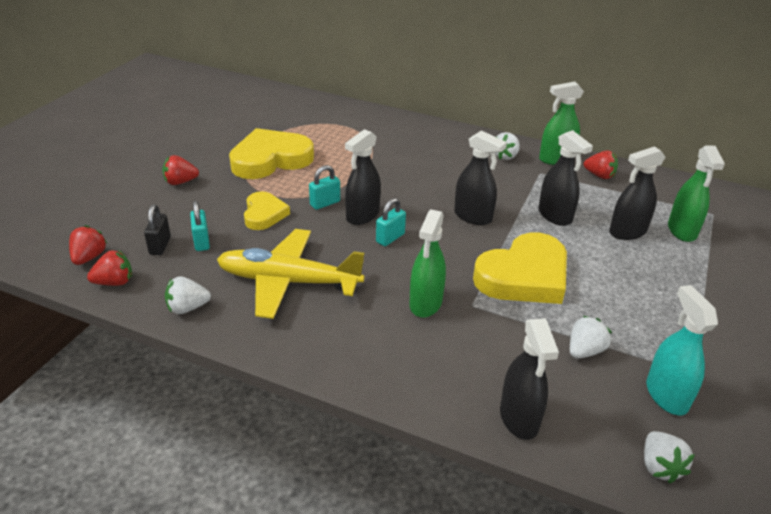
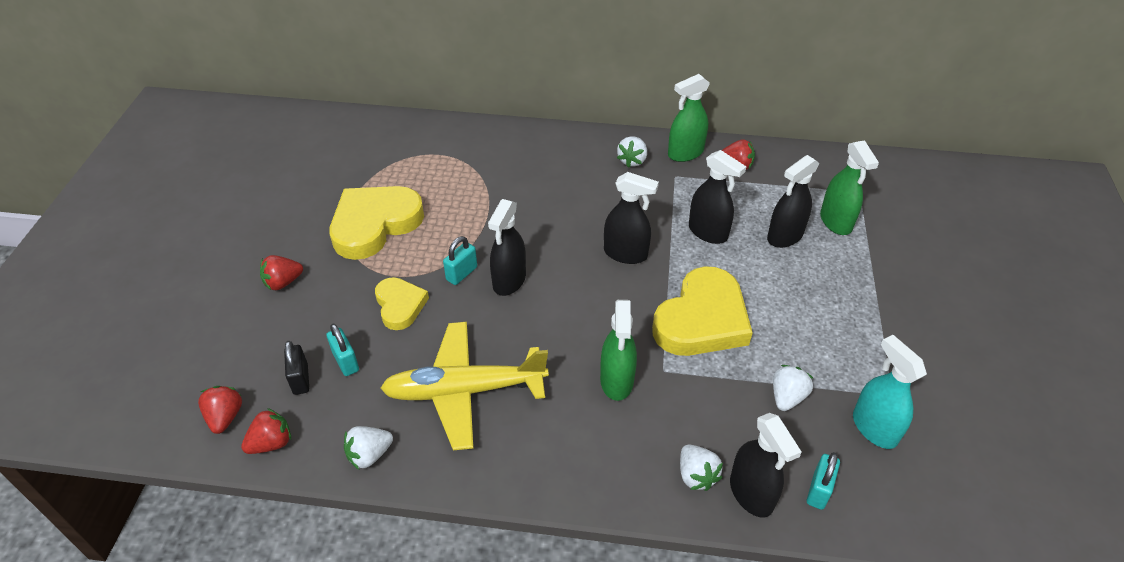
camera: 15 degrees left, 10 degrees up
turquoise padlock [376,198,406,246] -> turquoise padlock moved to [807,452,840,510]
white strawberry [644,431,695,484] -> white strawberry moved to [680,445,723,491]

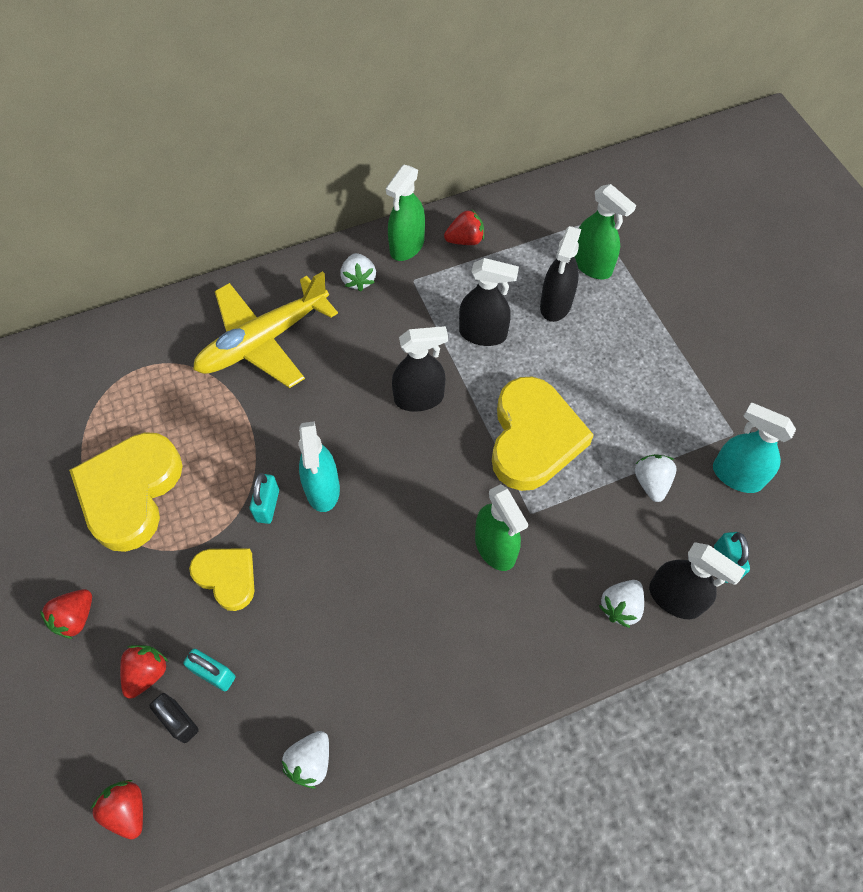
camera: 30 degrees left, 15 degrees up
red strawberry [241,408,291,454] -> red strawberry moved to [120,645,169,699]
yellow plane [380,322,549,450] -> yellow plane moved to [193,271,338,388]
black spray bottle [488,199,526,296] -> turquoise spray bottle [299,421,340,512]
white strawberry [680,445,723,491] -> white strawberry turned 90 degrees clockwise [599,580,644,628]

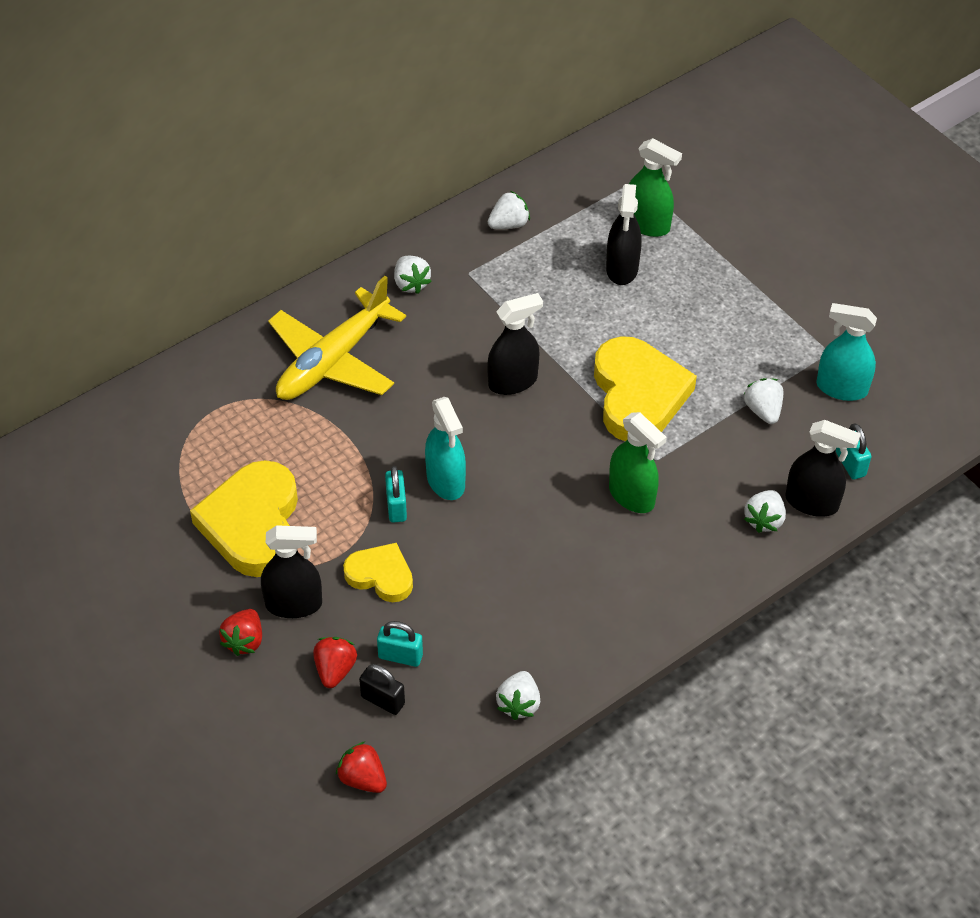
camera: 15 degrees left, 10 degrees down
green spray bottle [386,165,425,261] -> none
red strawberry [444,209,484,245] -> white strawberry [488,191,530,229]
black spray bottle [459,258,519,346] -> black spray bottle moved to [261,525,322,618]

